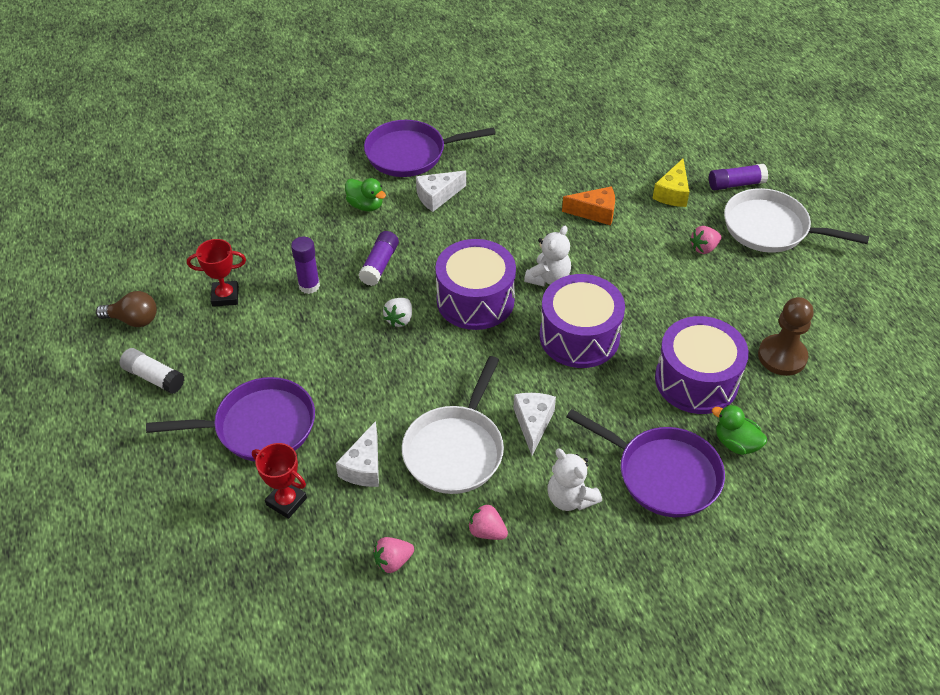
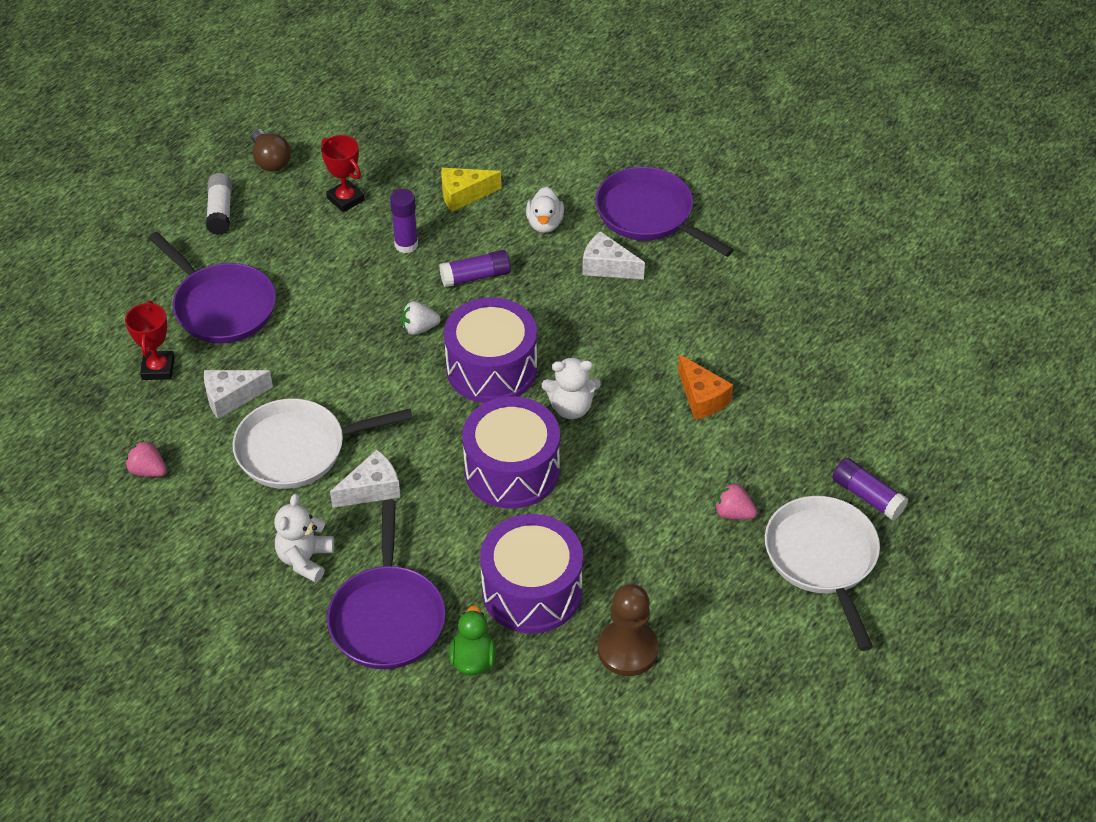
camera: 55 degrees right, 0 degrees up
green duck [345,178,386,211] -> white duck [526,187,564,233]
pink strawberry [468,503,508,540] -> none
yellow cheese [652,159,689,207] -> yellow cheese moved to [441,168,501,212]

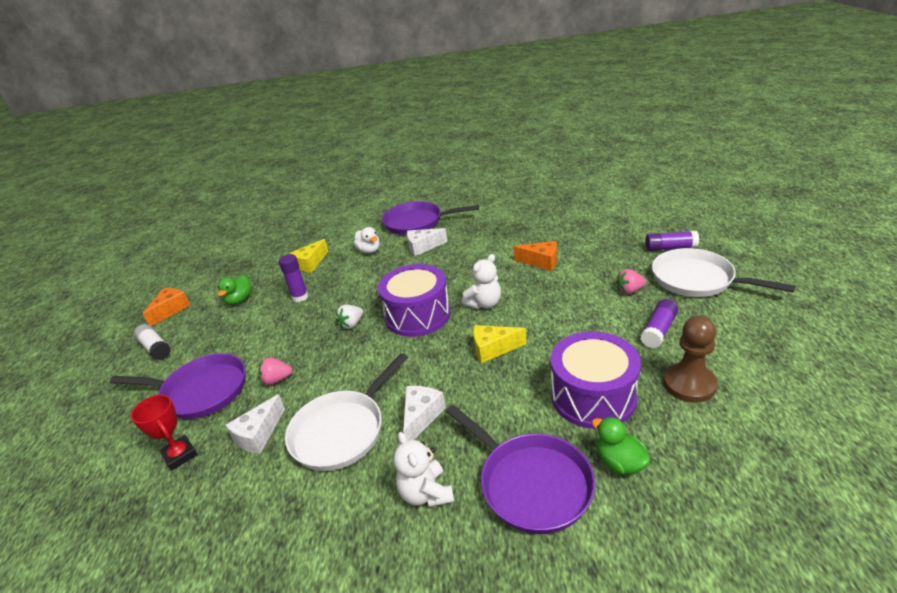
camera: 35 degrees left, 15 degrees down
pink strawberry [126,440,167,477] -> pink strawberry moved to [258,357,293,385]
brown light bulb [251,129,291,172] -> orange cheese [143,288,191,326]
red trophy [321,135,365,212] -> green duck [217,275,252,305]
purple glue stick [439,250,511,287] -> purple glue stick moved to [641,299,678,348]
purple drum [463,396,560,509] -> yellow cheese [473,325,526,363]

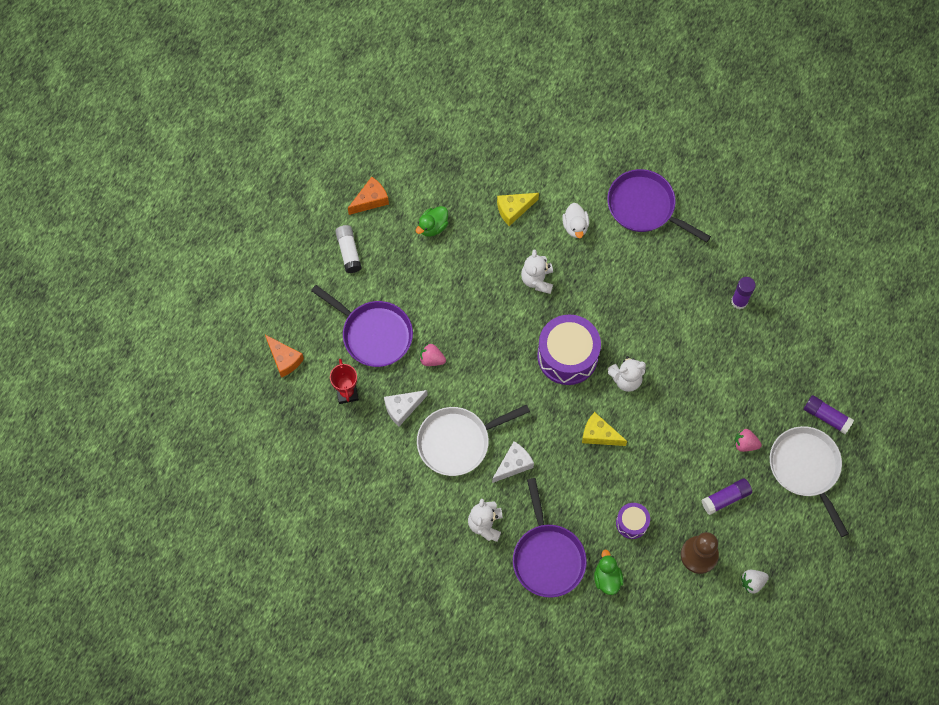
camera: 25 degrees right, 35 degrees up
purple glue stick [279,254,308,302] -> purple glue stick moved to [731,277,756,309]
white strawberry [336,304,363,329] -> white strawberry moved to [741,570,769,594]
white cheese [407,228,447,256] -> none
orange cheese [513,241,557,271] -> orange cheese moved to [265,335,304,378]
purple drum [551,331,641,429] -> purple drum [616,503,650,539], size x0.51
none -> white teddy bear [521,250,553,294]

